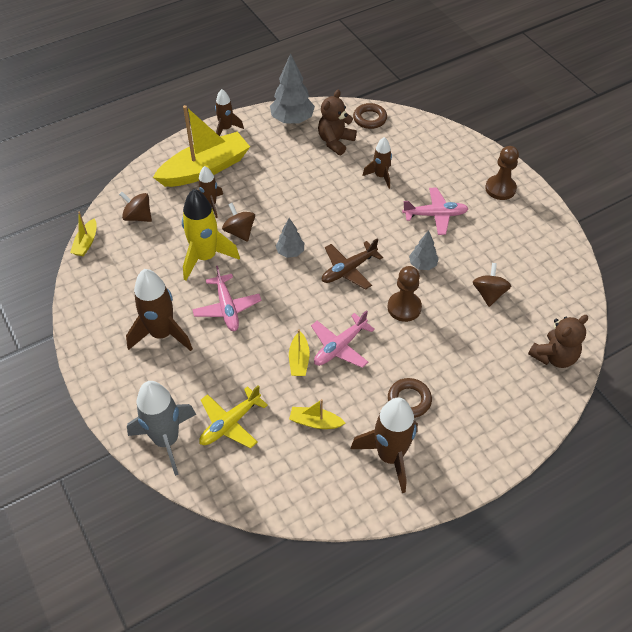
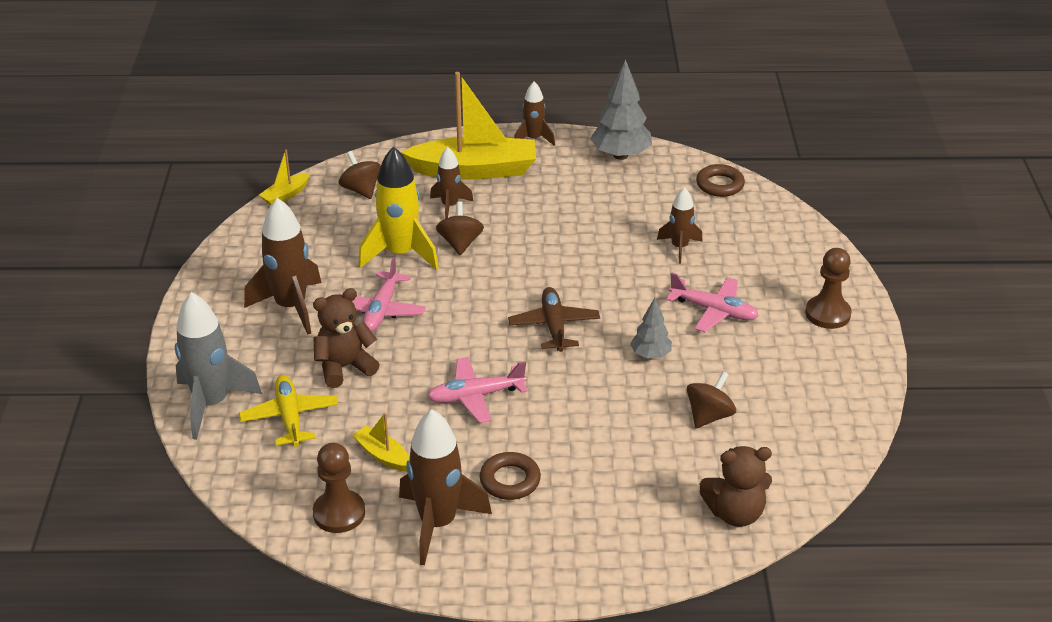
camera: 30 degrees right, 15 degrees down
yellow plane [199,385,267,448] -> yellow plane turned 90 degrees clockwise [239,375,338,447]
grey tree [276,218,304,258] -> none
yellow boat [289,329,310,376] -> none
brown teddy bear [318,90,357,155] -> brown teddy bear moved to [313,288,380,388]
brown plane [322,238,383,290] -> brown plane turned 90 degrees clockwise [508,287,600,352]
brown pawn [388,266,422,322] -> brown pawn moved to [313,443,365,533]

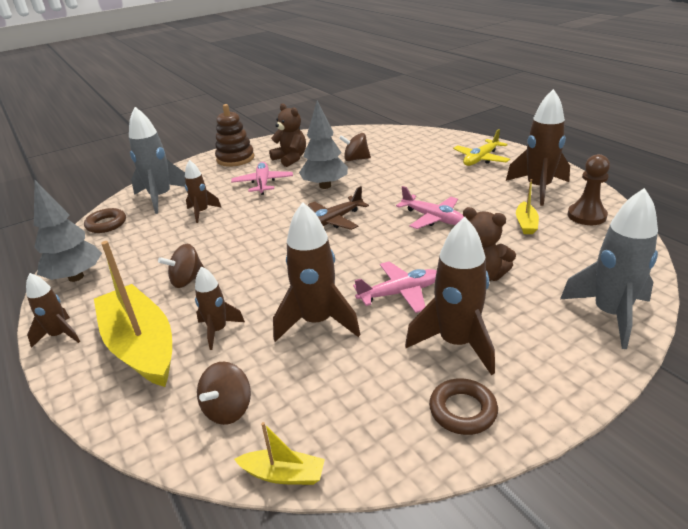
camera: 120 degrees left, 5 degrees down
yellow plane [239,375,338,447] -> yellow plane moved to [453,129,510,166]
yellow rocket [358,146,439,270] -> brown rocket [273,202,361,342]
brown spinning top [436,201,484,255] -> brown spinning top moved to [158,244,204,288]
brown ring [480,452,541,500] -> brown ring moved to [429,378,498,435]
grey tree [630,298,672,358] -> grey tree [299,101,348,189], size x1.74
brown teddy bear [699,446,772,527] -> brown teddy bear moved to [269,104,306,167]
brown pawn [805,248,852,329] -> brown stacking toy [215,104,254,167]
none -> grey rocket [129,107,186,214]

